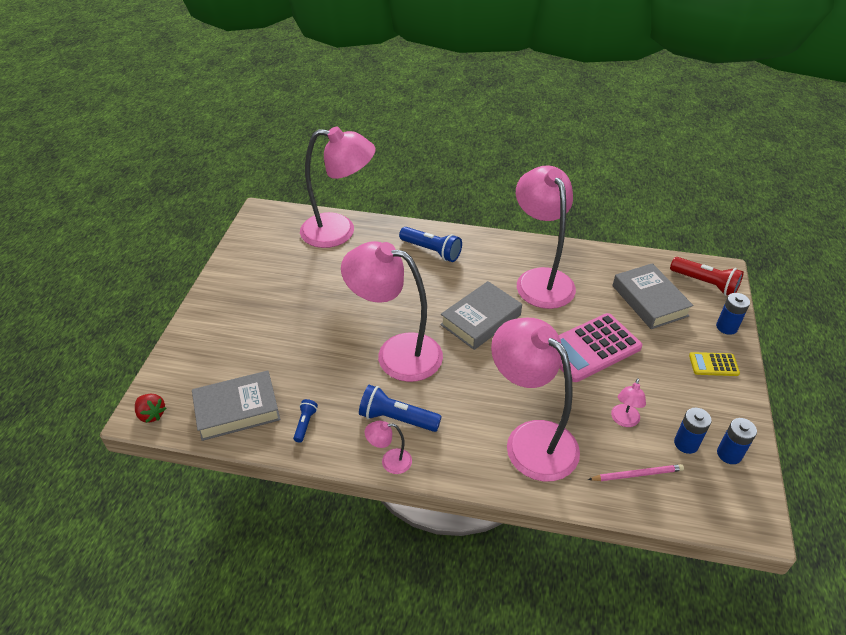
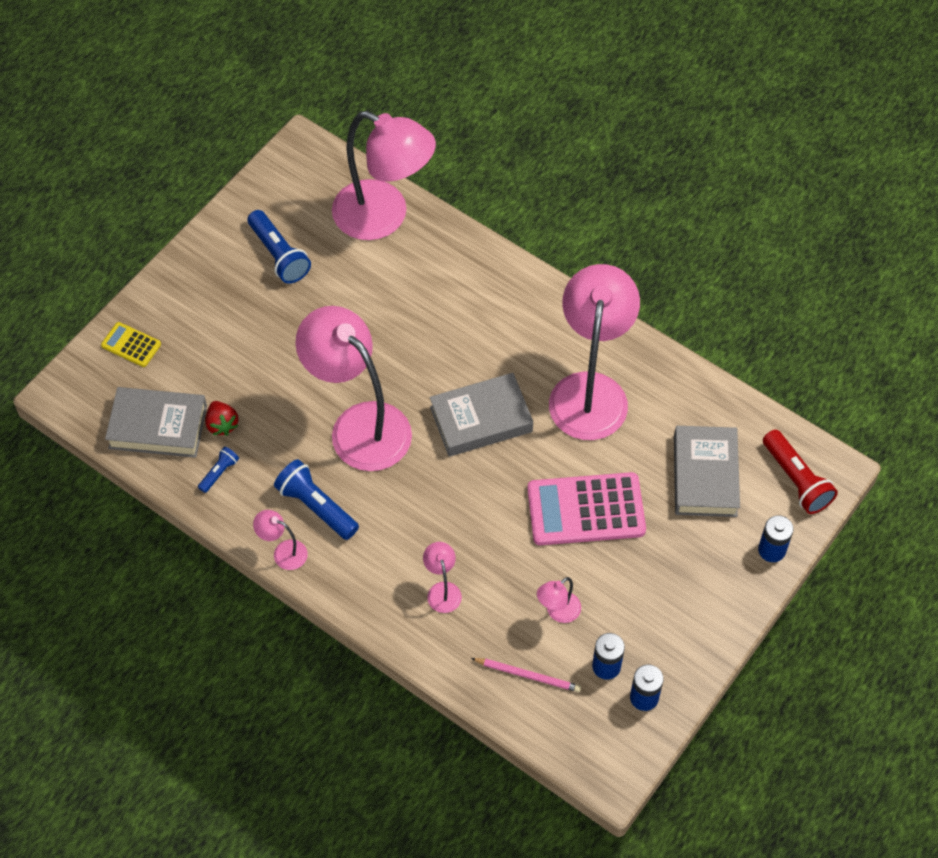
camera: 25 degrees right, 15 degrees up
red strawberry [135,394,166,423] -> red strawberry moved to [205,401,238,436]
blue flashlight [399,227,462,262] -> blue flashlight moved to [248,210,311,284]
pink lamp [491,318,580,482] -> pink lamp [423,542,462,613], size x0.41
yellow calculator [689,352,740,376] -> yellow calculator moved to [101,322,161,367]

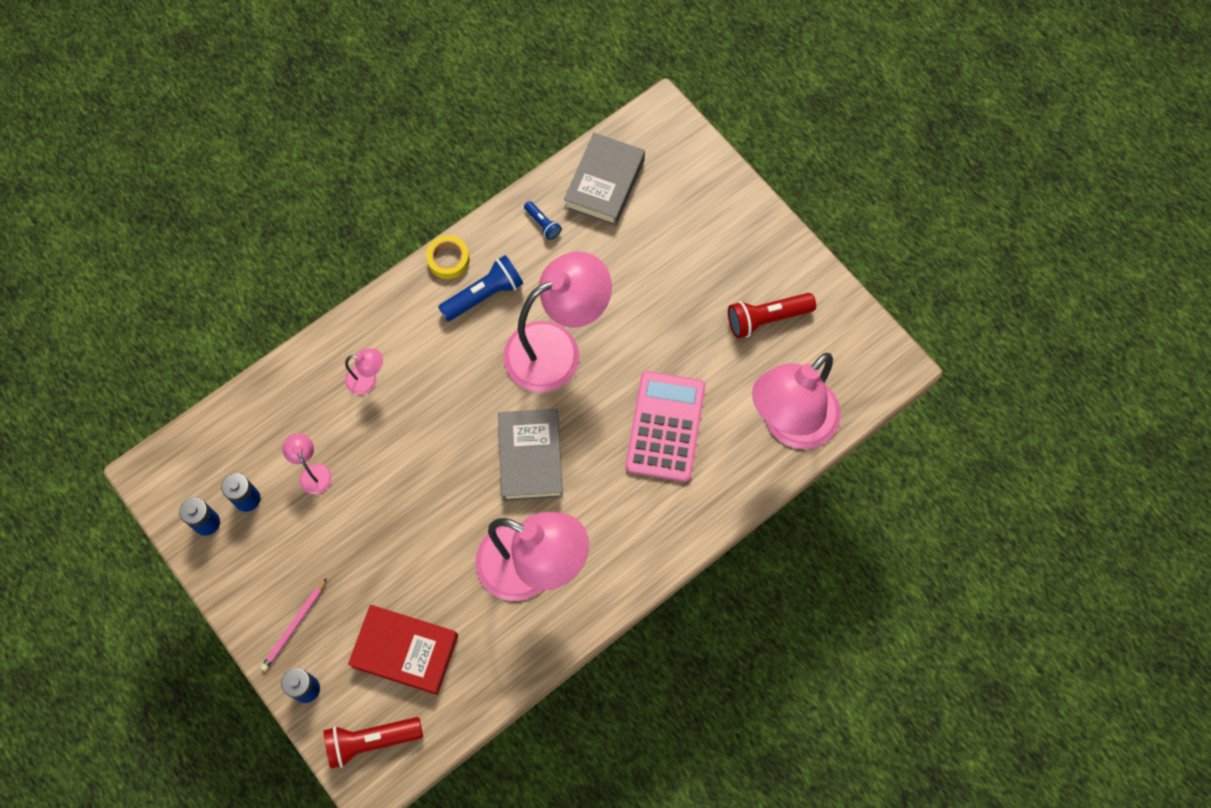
camera: 105 degrees right, 10 degrees up
yellow calculator [101,322,161,367] -> none
red strawberry [205,401,238,436] -> none
blue flashlight [248,210,311,284] -> red flashlight [728,293,816,338]
pink lamp [253,510,308,570] -> yellow tape [426,235,470,279]
pink pencil [471,658,581,692] -> pink pencil moved to [260,578,327,671]
pink calculator [527,472,646,545] -> pink calculator moved to [625,371,706,482]
grey book [674,426,740,517] -> red book [348,605,458,695]

